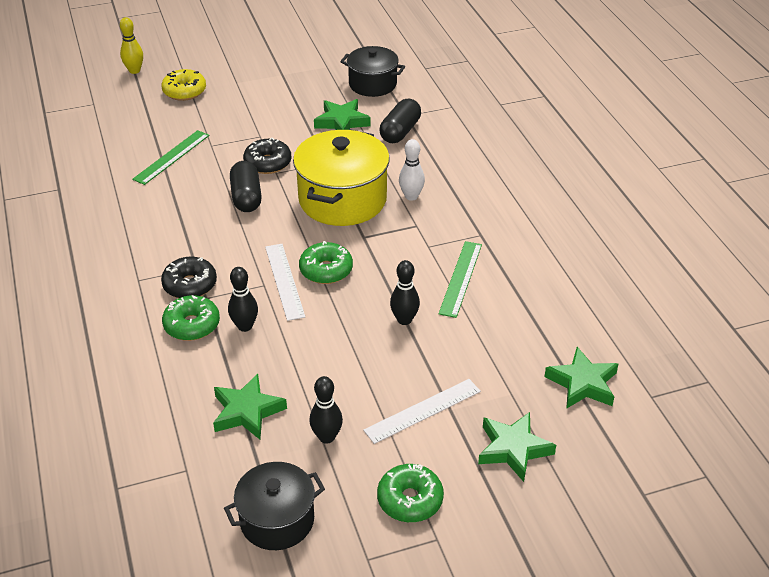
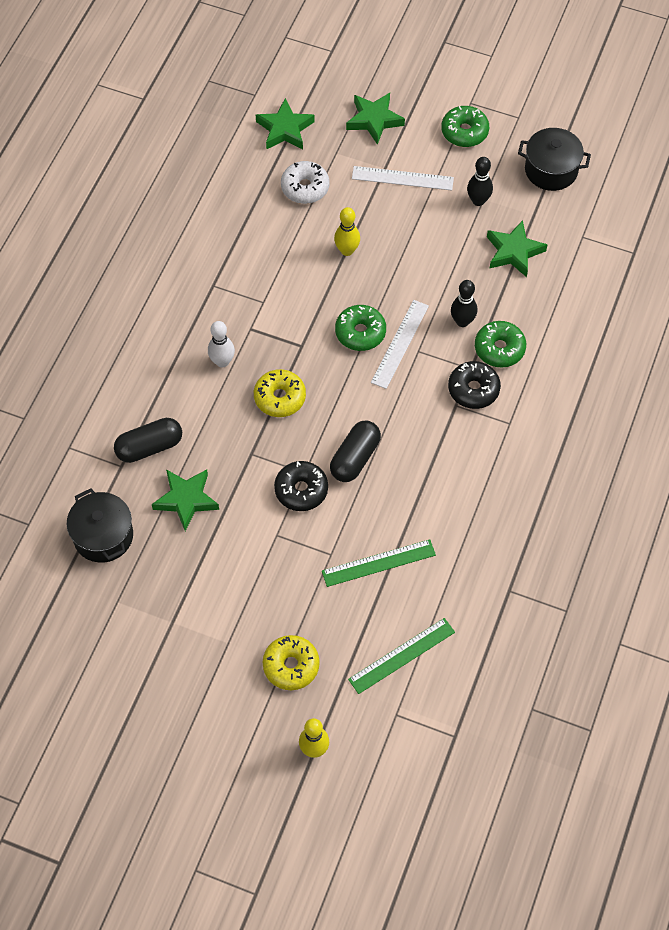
camera: 140 degrees left, 20 degrees up
yellow pot [293,129,390,226] -> yellow donut [254,369,306,417]
black bowling pin [390,260,420,325] -> yellow bowling pin [334,207,360,256]
green ruler [438,241,482,318] -> green ruler moved to [348,618,455,694]
none -> white donut [281,161,329,204]

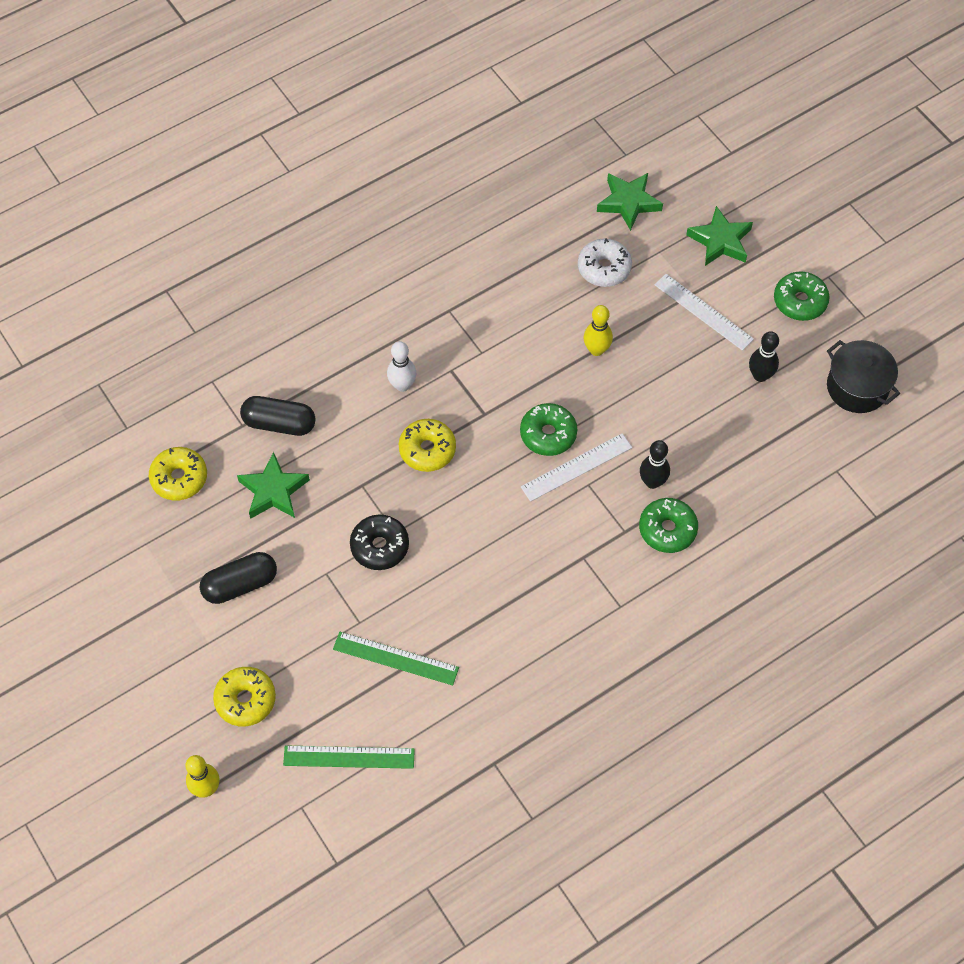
camera: 35 degrees right, 0 degrees up
black pot [67,489,133,563] -> yellow donut [149,447,207,501]
black capsule [330,420,381,482] -> black capsule moved to [200,552,277,604]
black donut [448,361,501,409] -> none
green star [487,220,547,277] -> none

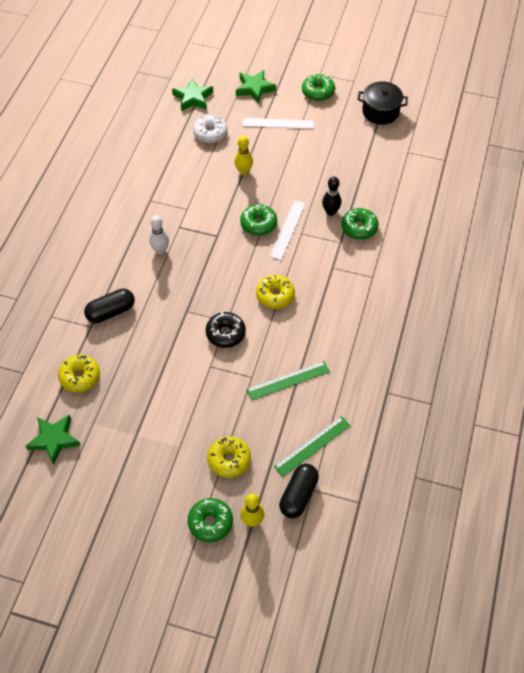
camera: 40 degrees left, 5 degrees down
black capsule [200,552,277,604] -> black capsule moved to [279,464,319,518]
green star [237,452,310,519] -> green star moved to [26,414,81,465]
yellow donut [399,419,456,472] -> yellow donut moved to [256,275,295,309]
black bowling pin [749,331,779,382] -> none
none -> green donut [188,498,233,542]

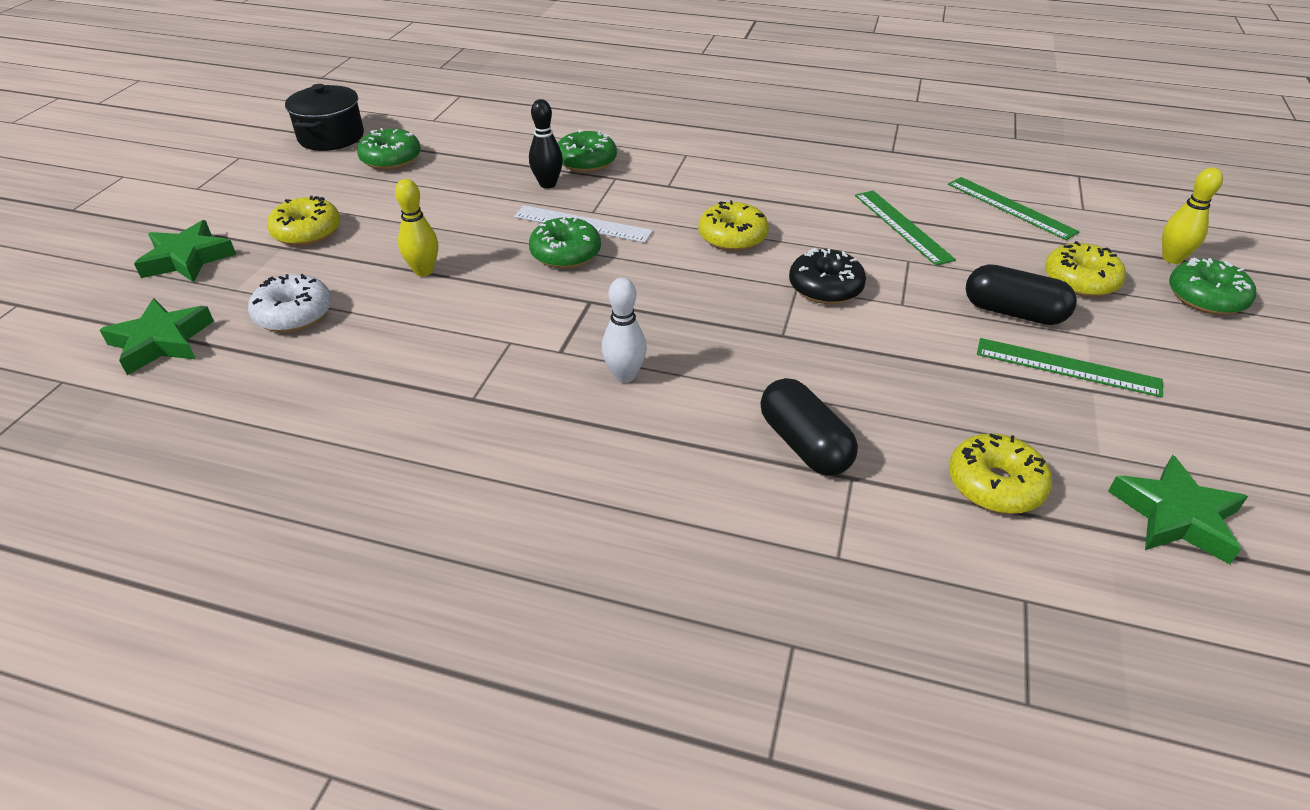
camera: 90 degrees left, 15 degrees down
white ruler [243,118,314,129] -> yellow donut [267,196,340,246]
black capsule [279,464,319,518] -> black capsule moved to [966,264,1077,325]
green donut [302,74,335,101] -> green donut moved to [357,128,421,170]
none -> green ruler [977,338,1163,398]

